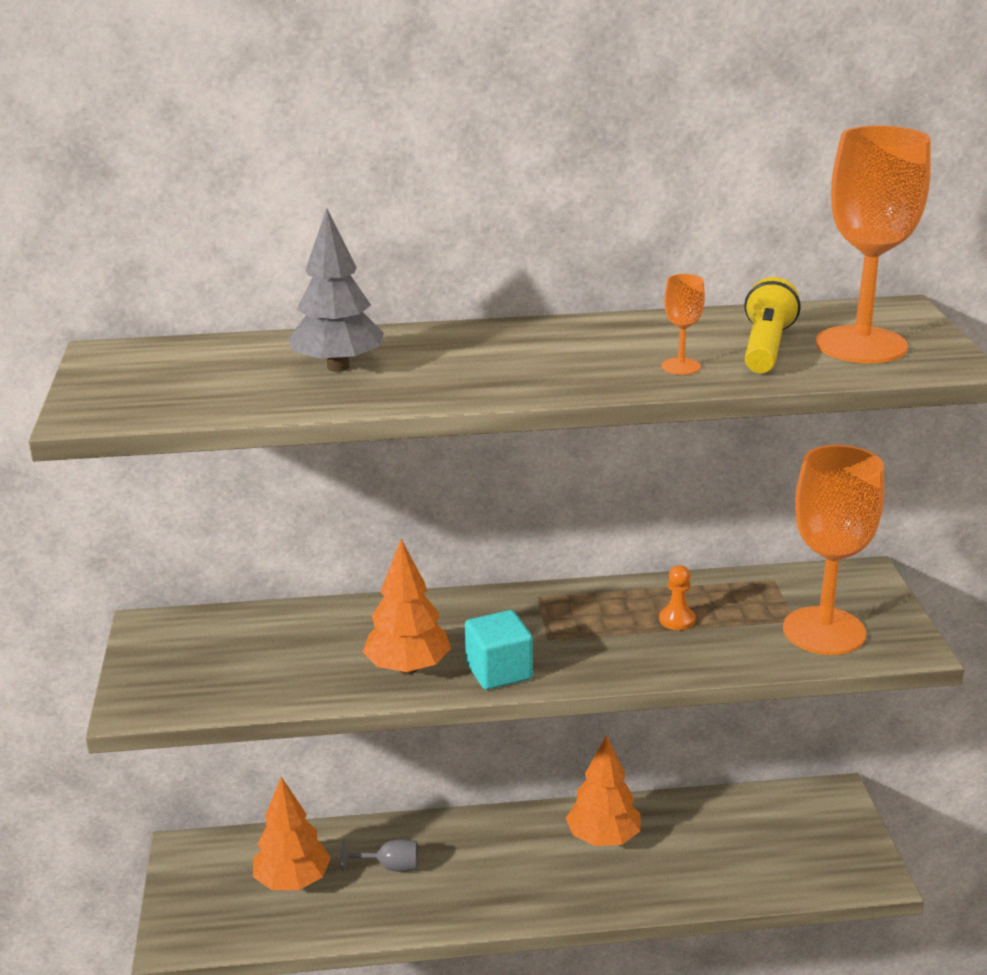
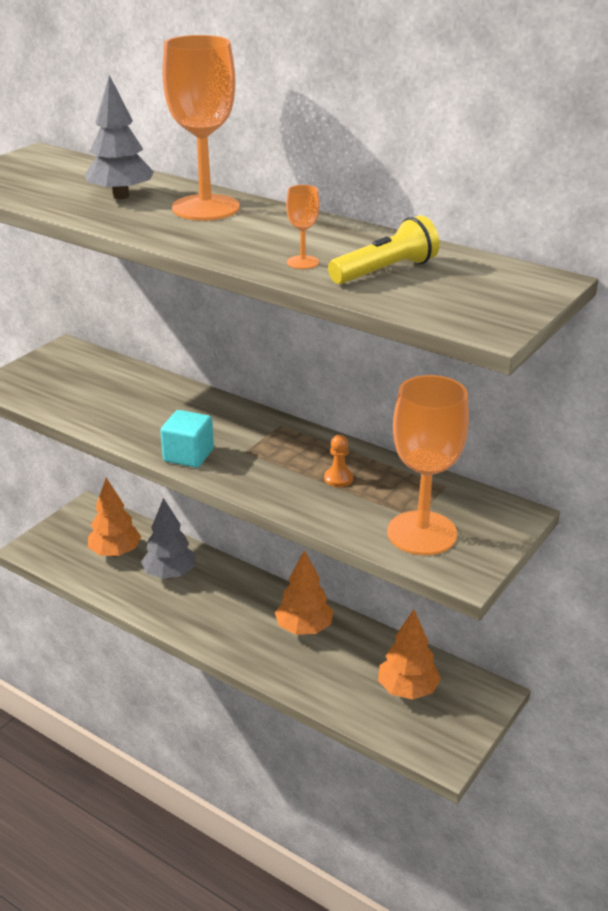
camera: 40 degrees right, 5 degrees up
grey goblet [341,839,418,872] -> grey tree [141,498,196,579]
orange tree [362,539,451,674] -> orange tree moved to [378,609,441,700]
orange goblet [816,125,931,363] -> orange goblet moved to [162,35,240,220]

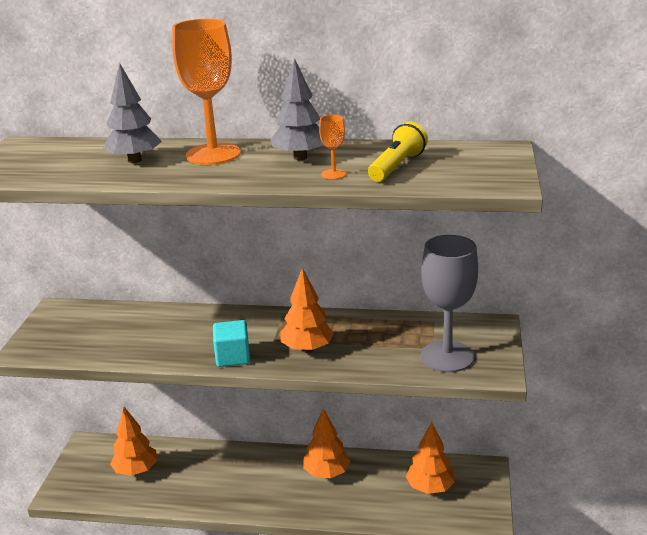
camera: 25 degrees left, 5 degrees down
grey tree [141,498,196,579] -> grey tree moved to [270,58,323,160]
orange pawn [324,435,353,487] -> none
orange goblet [387,375,469,555] -> grey goblet [421,235,478,373]
none -> orange tree [281,268,334,353]

